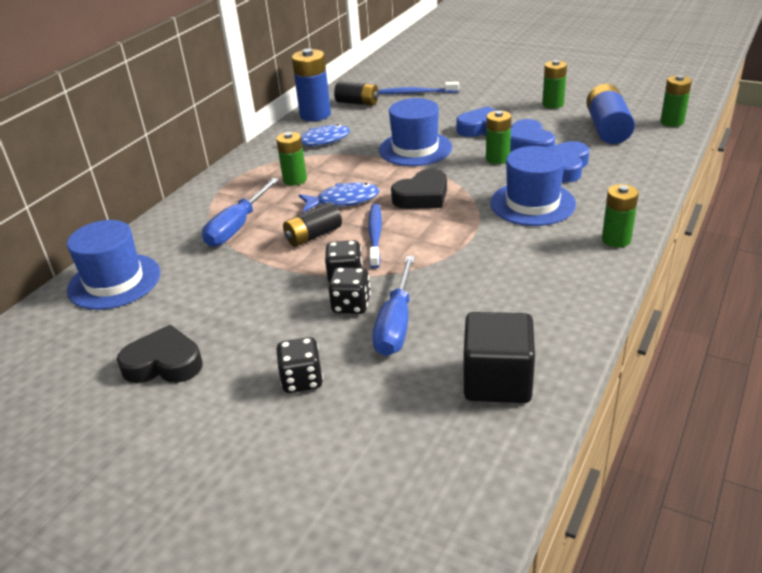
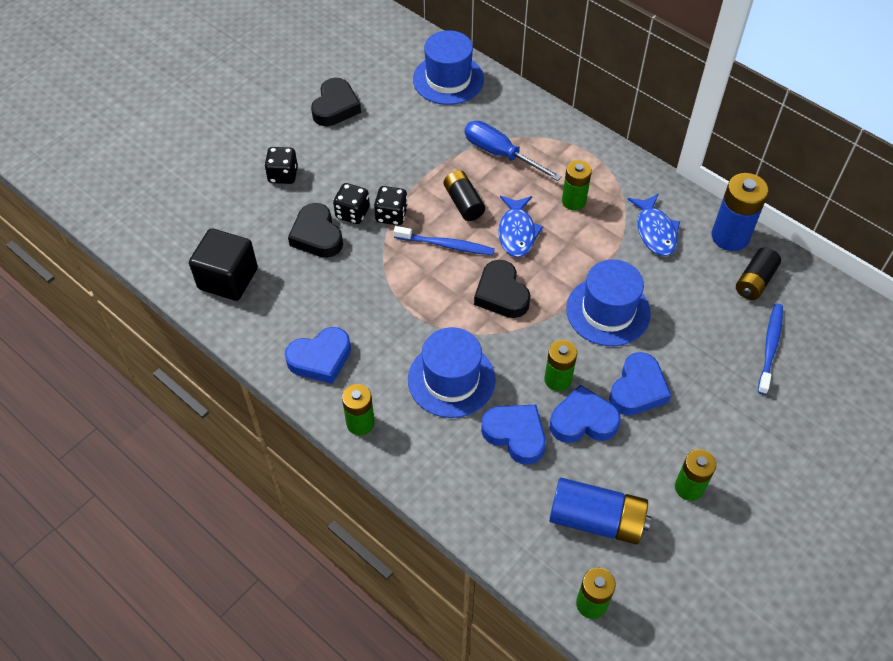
camera: 100 degrees right, 20 degrees up
blue screwdriver [372,256,415,356] -> black heart [288,203,343,258]
none -> blue heart [285,327,351,384]

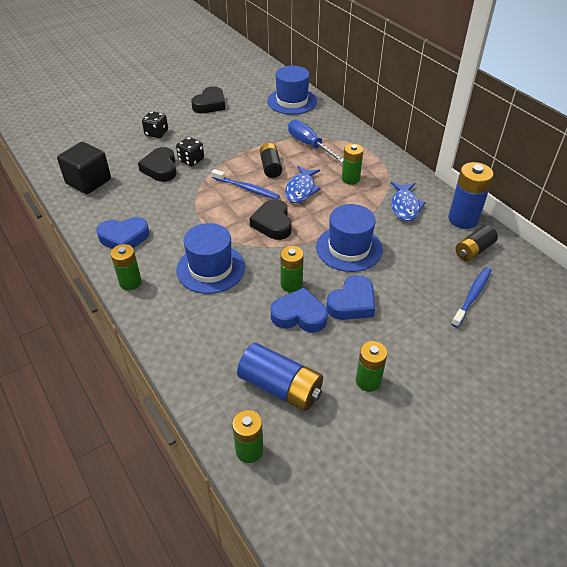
camera: 15 degrees right, 10 degrees down
black dice [374,186,408,225] -> none
blue heart [481,405,546,465] -> none

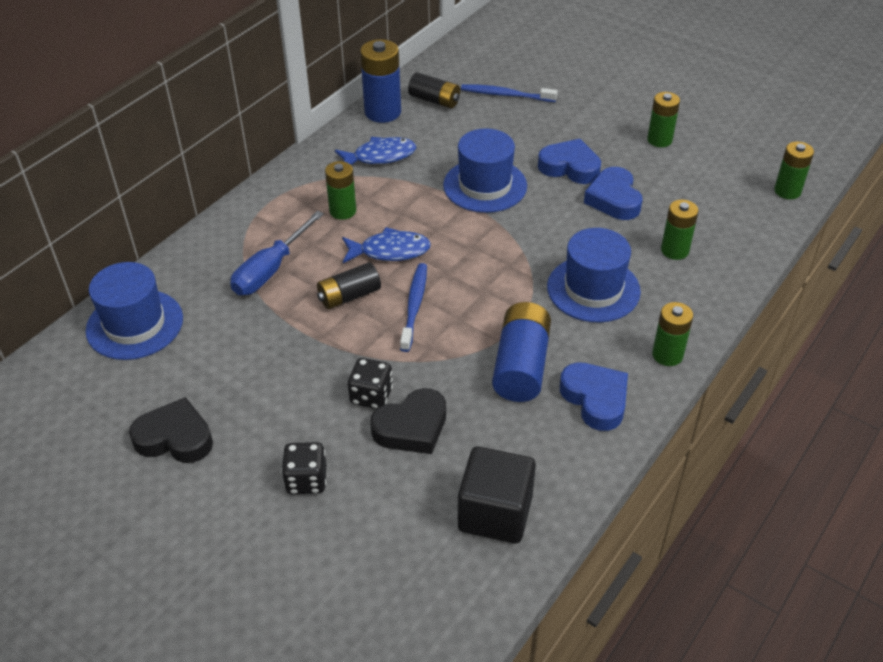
camera: 110 degrees left, 0 degrees up
blue battery [237,343,323,411] -> blue battery moved to [492,302,551,402]
black heart [250,199,292,240] -> none
green battery [280,246,304,292] -> green battery moved to [661,199,699,260]

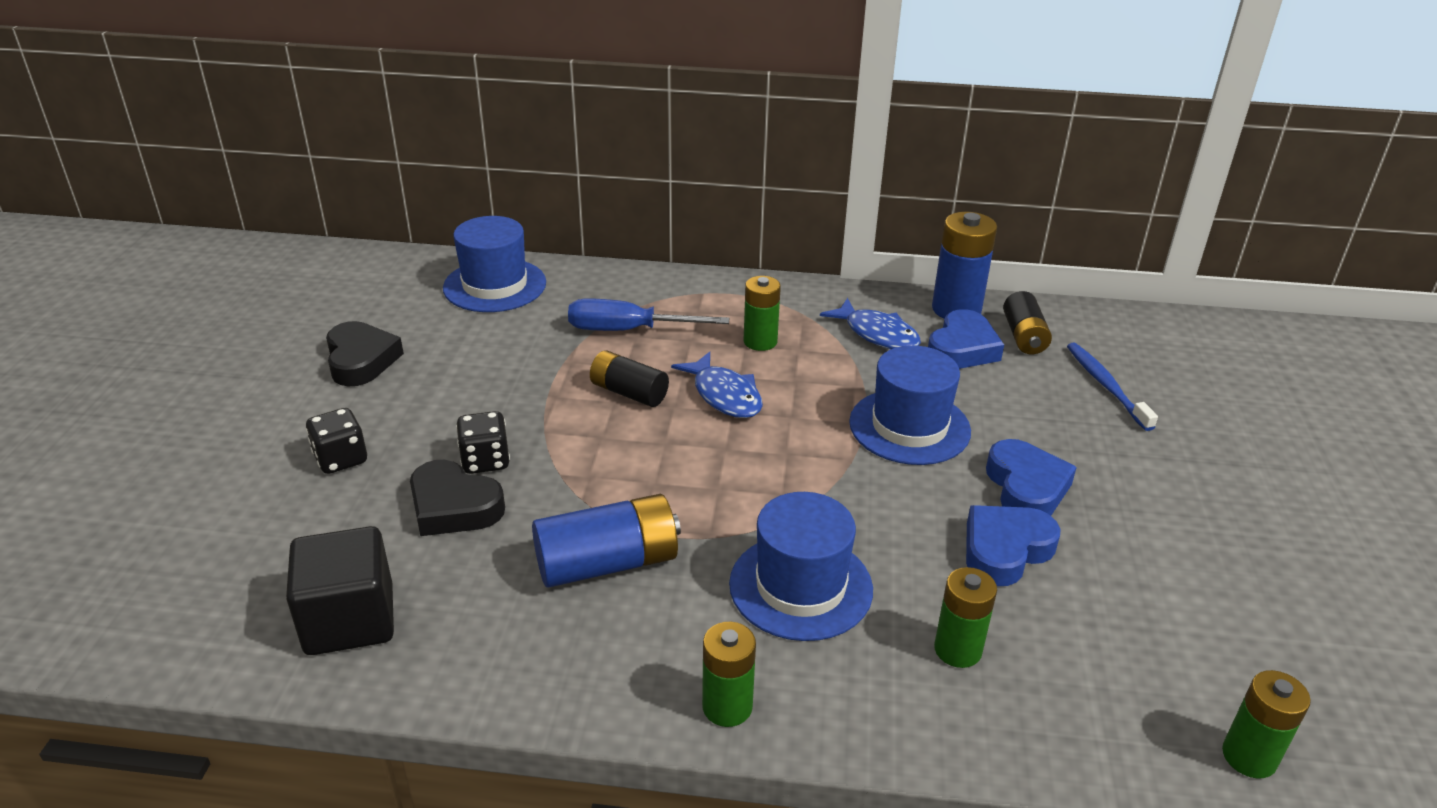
camera: 60 degrees right, 10 degrees down
blue toothbrush [400,263,427,352] -> none
blue heart [560,362,628,431] -> blue heart moved to [928,309,1004,369]
green battery [647,92,680,147] -> none

